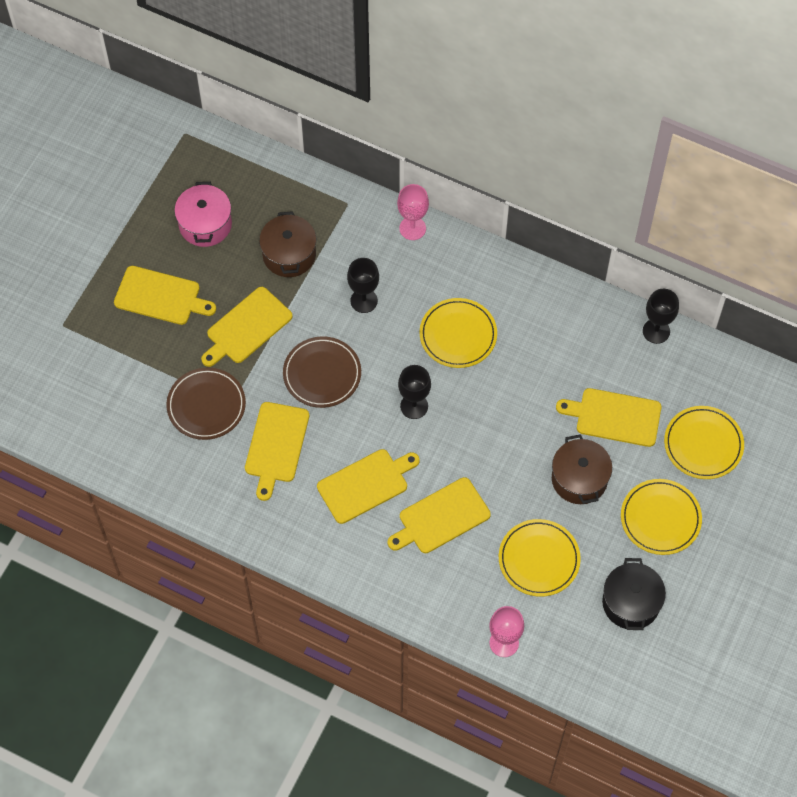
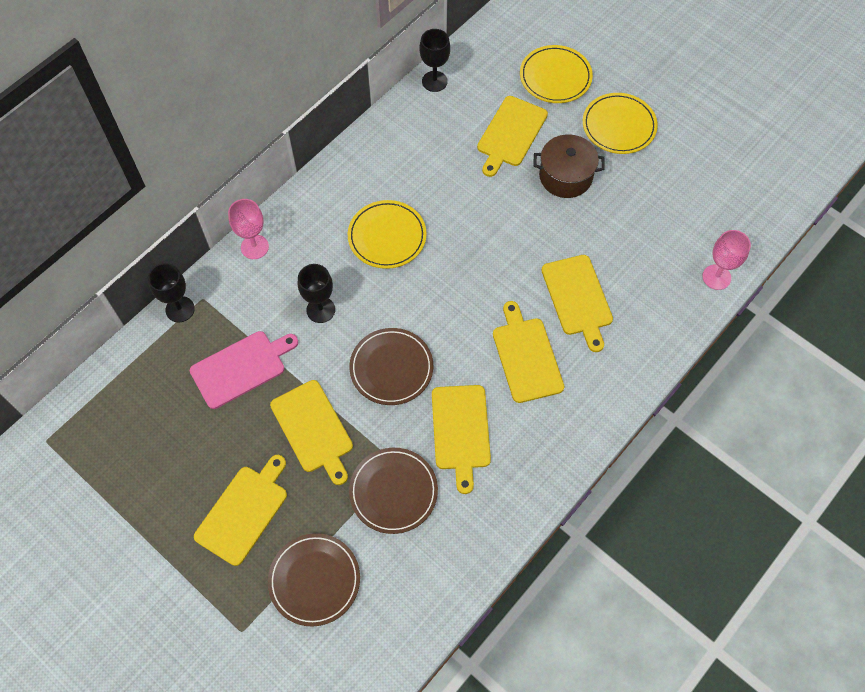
camera: 75 degrees left, 0 degrees up
pink pot [174,182,232,247] -> none
yellow cutting board [245,402,309,501] -> yellow cutting board turned 60 degrees clockwise [432,385,491,494]
brown pot [259,211,316,277] -> pink cutting board [190,331,298,409]
black goblet [398,365,431,419] -> black goblet moved to [148,263,195,323]
yellow plate [499,519,581,597] -> none
black pot [602,558,666,630] -> none
none -> brown plate [268,533,360,627]

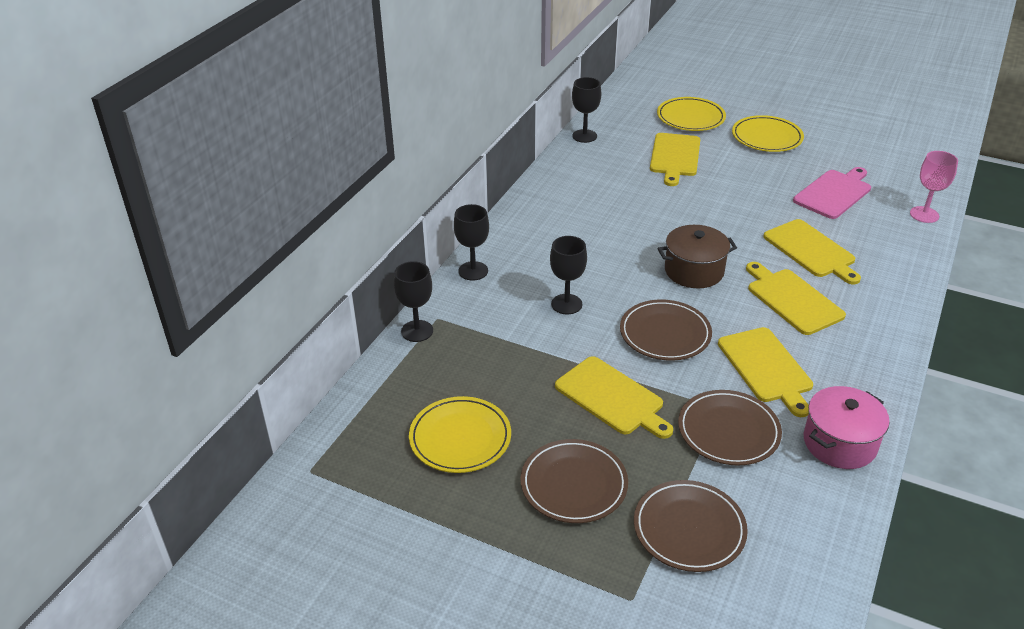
camera: 15 degrees left, 25 degrees down
pink cutting board [190,331,298,409] -> pink cutting board moved to [793,167,871,219]
yellow cutting board [194,455,287,566] -> brown plate [521,439,628,523]
pink goblet [228,199,269,259] -> black goblet [454,204,489,281]
yellow plate [348,200,427,269] -> yellow plate moved to [409,396,511,473]
brown pot [534,134,605,198] -> brown pot moved to [658,225,737,288]
none -> pink pot [804,386,889,469]

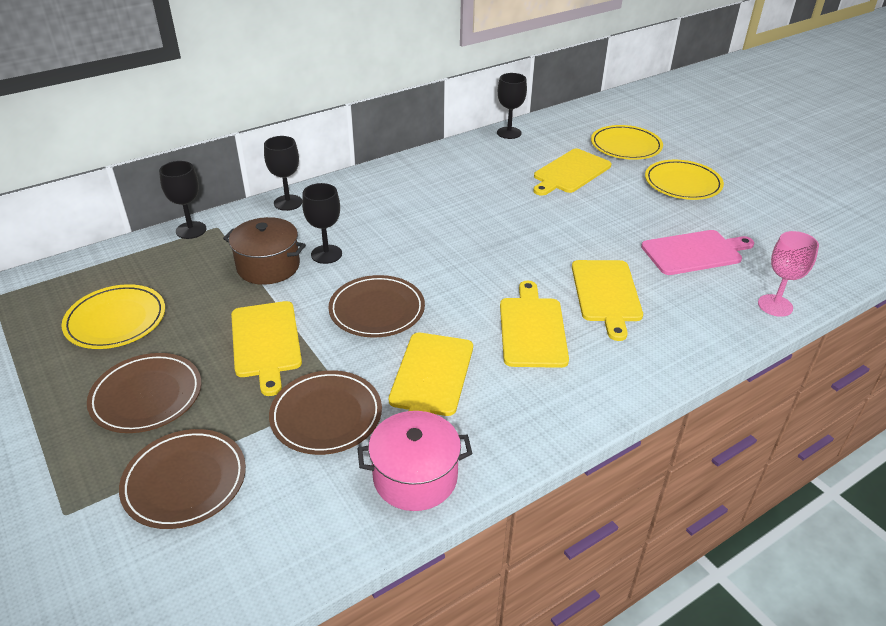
camera: 30 degrees right, 0 degrees up
brown pot [658,225,737,288] -> brown pot moved to [223,217,306,285]

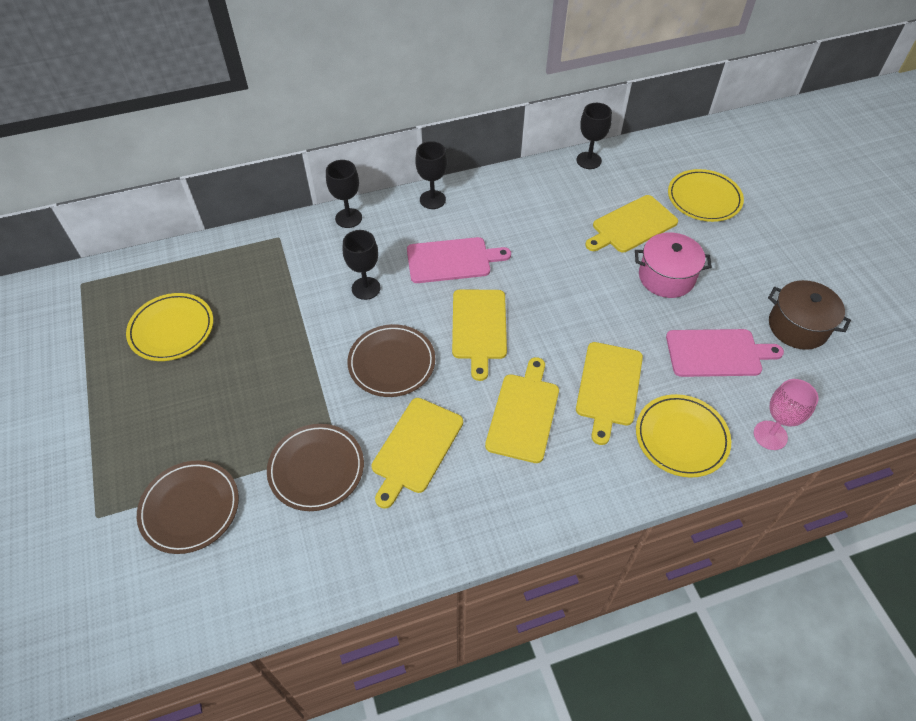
camera: 15 degrees right, 15 degrees up
brown plate [87,353,201,433] -> none
black goblet [159,161,206,239] -> black goblet moved to [415,141,447,209]
brown pot [223,217,306,285] -> brown pot moved to [768,280,851,350]
yellow cutting board [231,301,302,396] -> yellow cutting board moved to [452,289,507,381]
pink pot [357,411,472,511] -> pink pot moved to [635,232,712,298]
yellow plate [645,160,724,200] -> yellow plate moved to [636,394,731,478]
none -> pink cutting board [407,237,511,283]

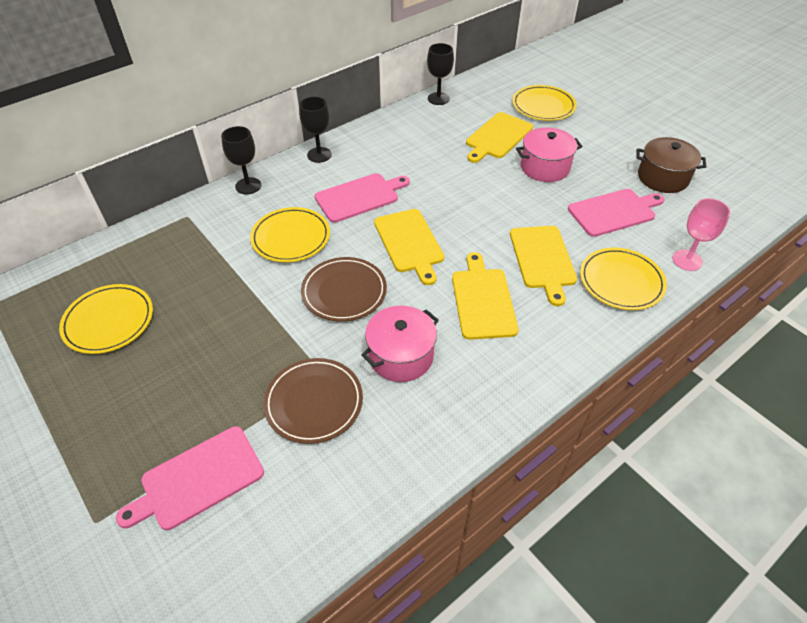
camera: 20 degrees left, 5 degrees down
brown plate [137,461,239,554] -> pink cutting board [116,426,264,530]
black goblet [343,230,381,300] -> yellow plate [250,207,330,262]
yellow cutting board [372,398,463,509] -> pink pot [361,306,439,382]

